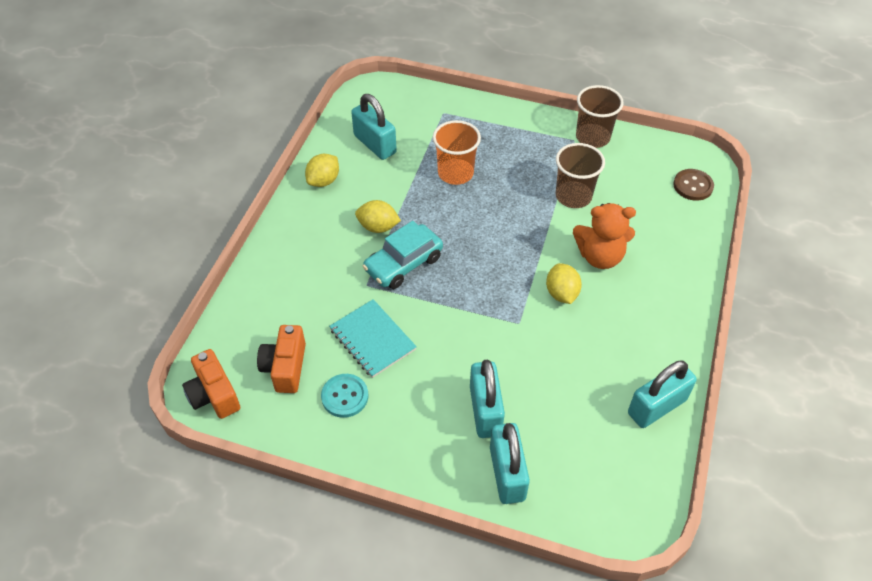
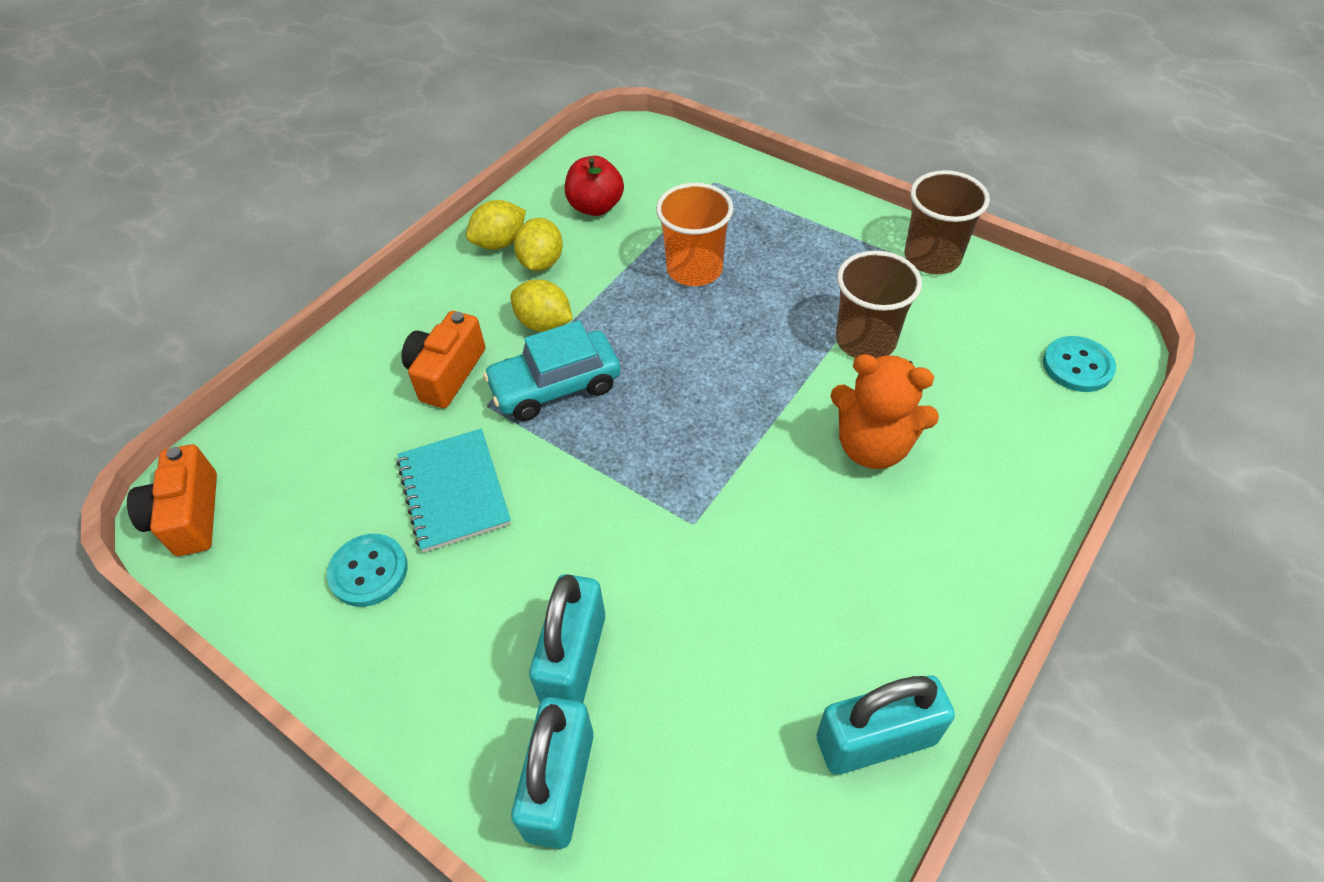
camera: 20 degrees right, 0 degrees up
orange camera [257,325,306,393] -> orange camera moved to [402,311,485,408]
turquoise padlock [351,94,397,160] -> red apple [565,156,624,216]
yellow lemon [546,263,582,304] -> yellow lemon moved to [514,218,563,271]
brown button [673,169,714,201] -> turquoise button [1043,336,1116,392]

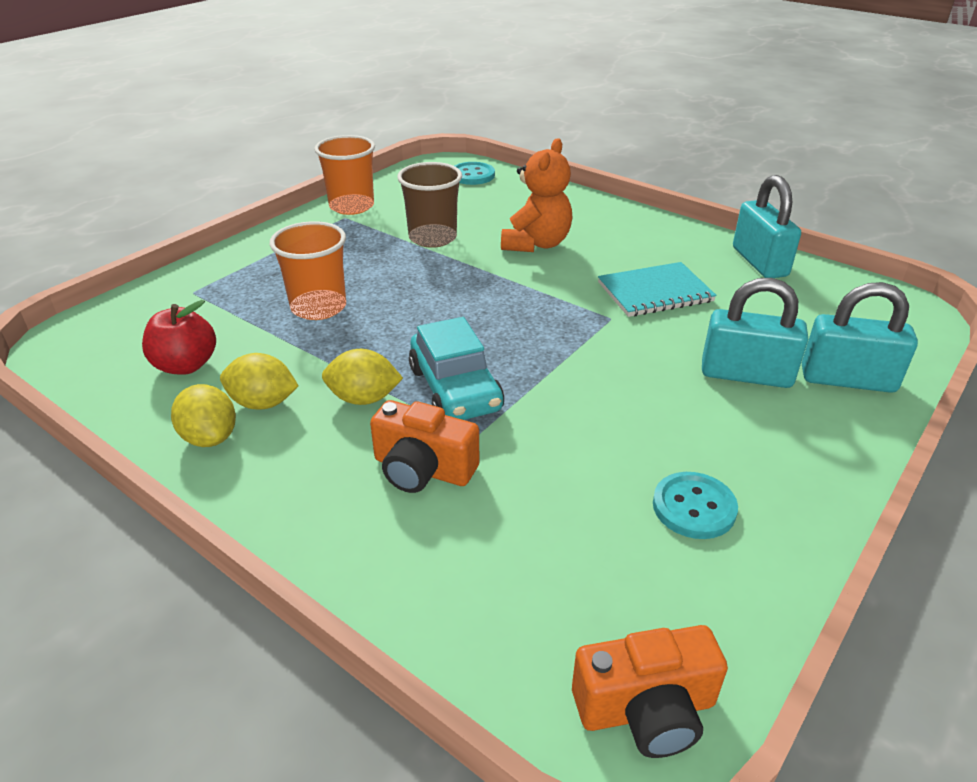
camera: 90 degrees left, 15 degrees down
turquoise notebook [397,428,511,553] -> turquoise notebook moved to [598,262,717,317]
yellow lemon [510,279,573,332] -> yellow lemon turned 60 degrees clockwise [322,349,403,405]
brown cup [905,170,990,274] -> orange cup [314,135,375,215]

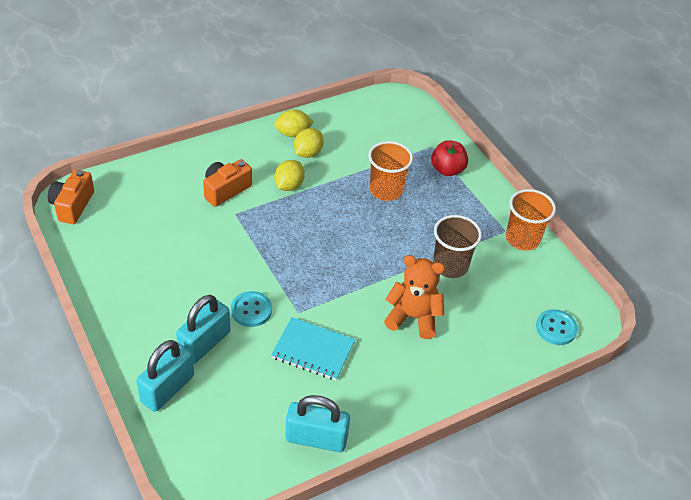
camera: 110 degrees right, 10 degrees up
red apple [142,300,216,375] -> red apple moved to [431,140,468,176]
turquoise car [409,317,504,420] -> none
orange teddy bear [501,138,572,252] -> orange teddy bear turned 150 degrees clockwise [384,255,445,339]
turquoise notebook [598,262,717,317] -> turquoise notebook turned 75 degrees counterclockwise [271,317,355,380]
turquoise button [653,472,738,539] -> turquoise button moved to [231,291,272,327]

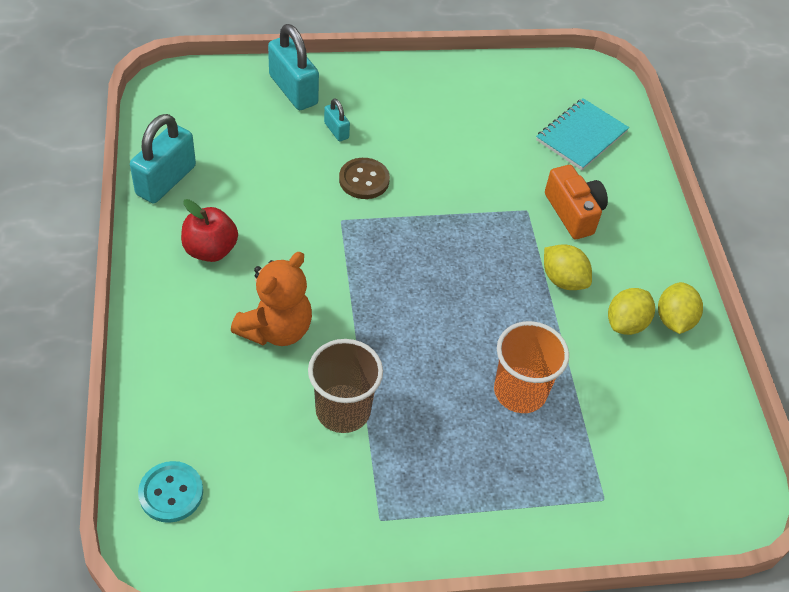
camera: 110 degrees right, 5 degrees up
orange camera [48,170,94,224] -> none
turquoise padlock [176,295,230,364] -> turquoise padlock [324,98,350,142], size x0.50
turquoise button [231,291,272,327] -> brown button [339,158,390,199]
turquoise notebook [271,317,355,380] -> turquoise notebook moved to [536,98,629,170]
yellow lemon [294,128,324,158] -> yellow lemon turned 75 degrees clockwise [608,288,655,335]
red apple [431,140,468,176] -> red apple moved to [181,199,238,262]
orange cup [506,189,556,251] -> none

